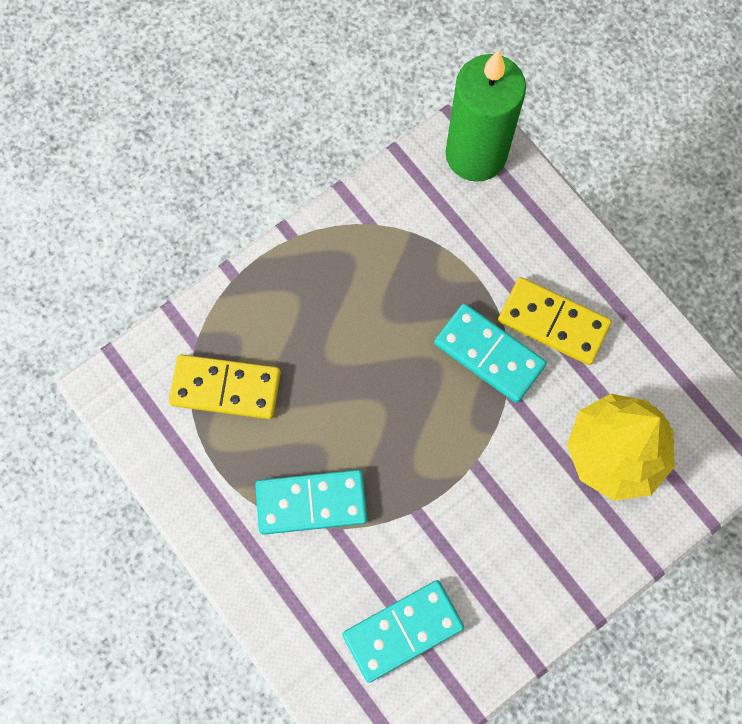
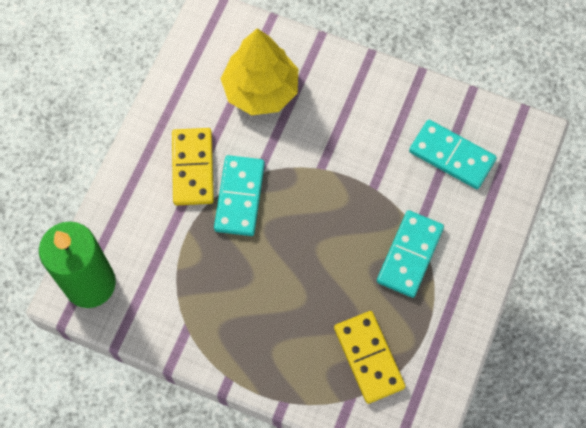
camera: 120 degrees left, 5 degrees down
turquoise domino [255,470,367,535] -> turquoise domino turned 60 degrees clockwise [377,210,444,298]

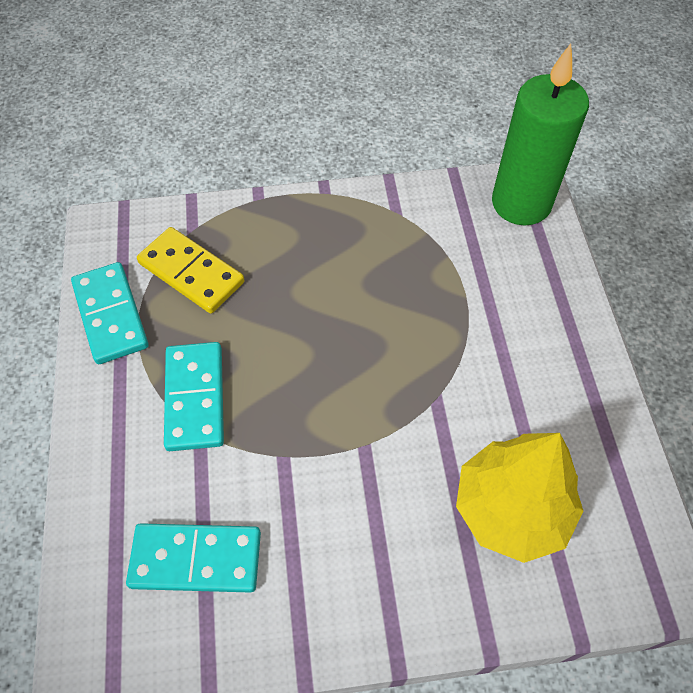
camera: 150 degrees right, 10 degrees down
yellow domino [172,128,214,205] -> none
turquoise domino [214,155,265,236] -> turquoise domino moved to [71,262,148,364]

